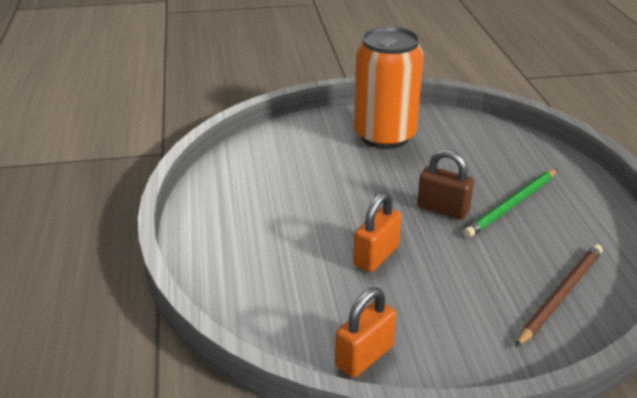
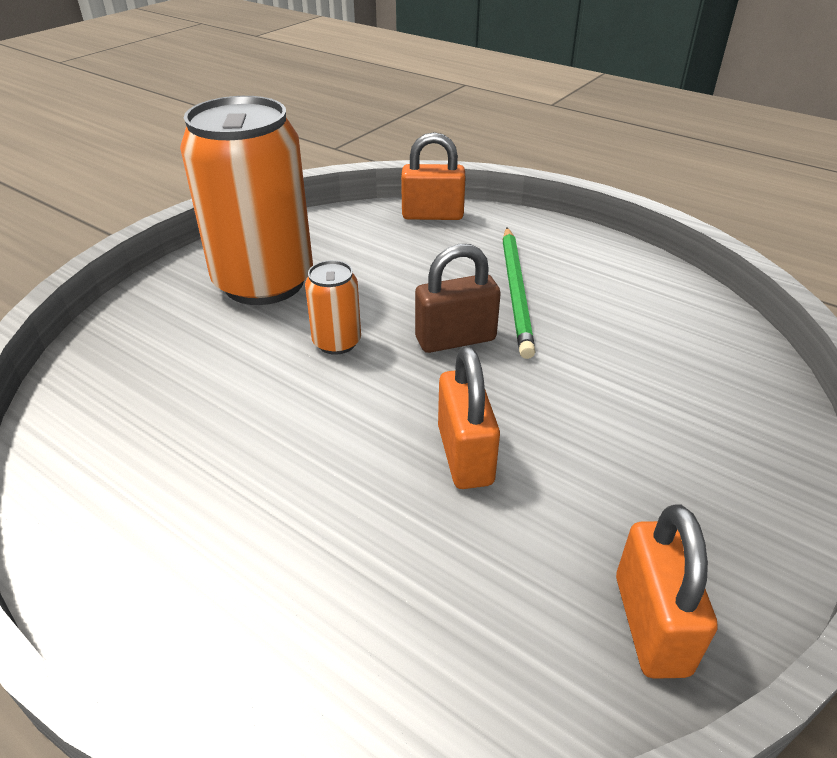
camera: 45 degrees left, 5 degrees up
brown pencil [515,244,603,347] -> none
none -> orange can [305,260,361,355]
none -> orange padlock [401,132,466,220]

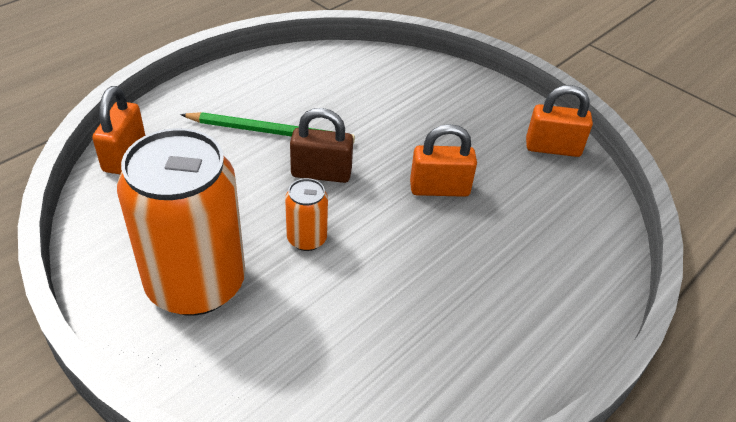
camera: 85 degrees left, 5 degrees up
brown padlock [415,244,501,353] -> brown padlock turned 75 degrees counterclockwise [290,108,353,183]

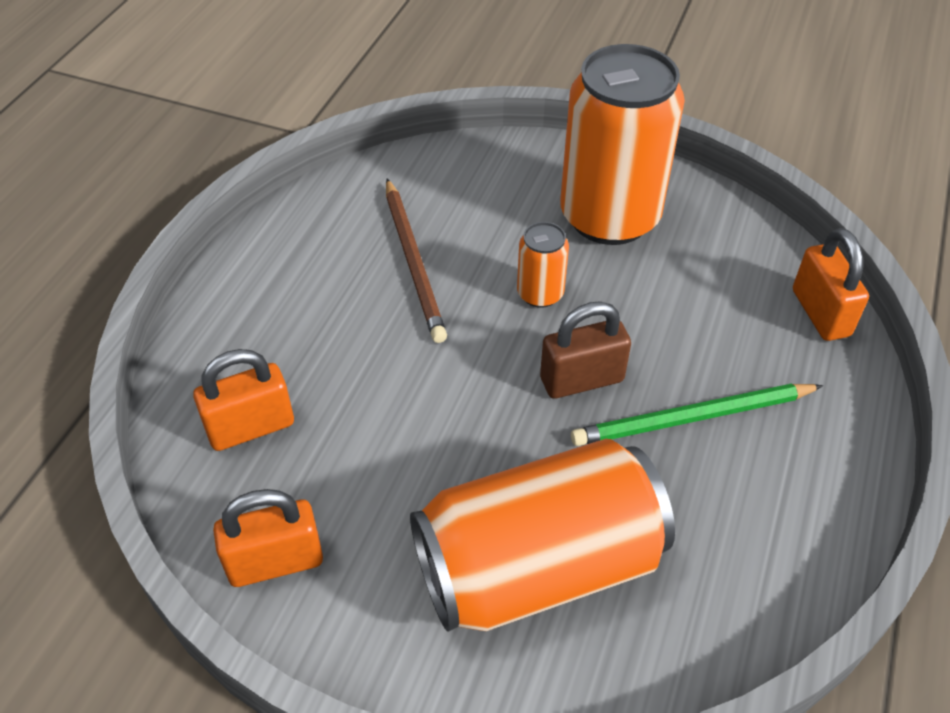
camera: 160 degrees right, 5 degrees up
orange padlock [410,124,477,197] -> orange padlock moved to [193,349,294,451]
none -> brown pencil [386,178,447,343]
none -> orange can [410,439,675,632]

